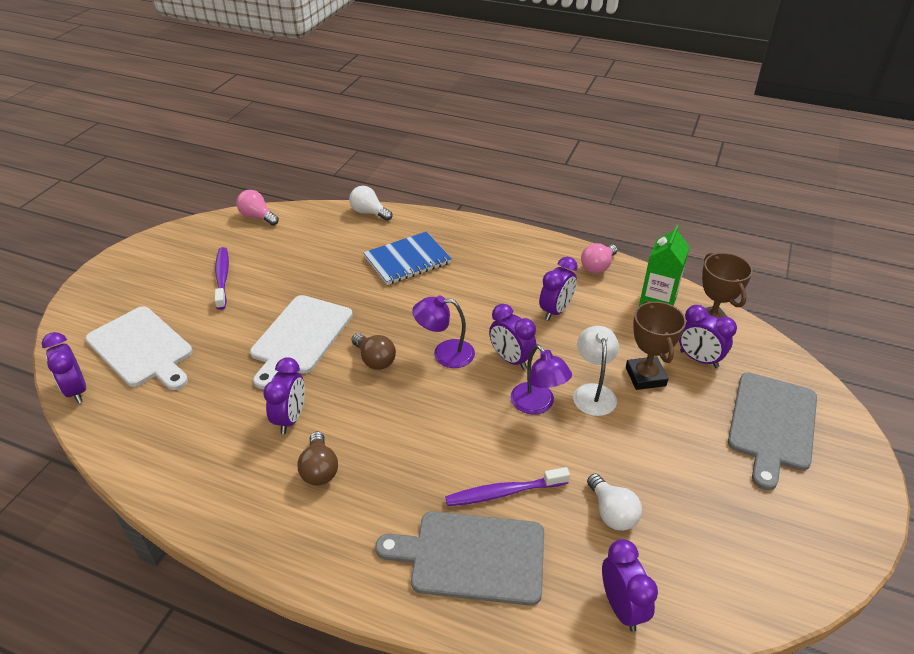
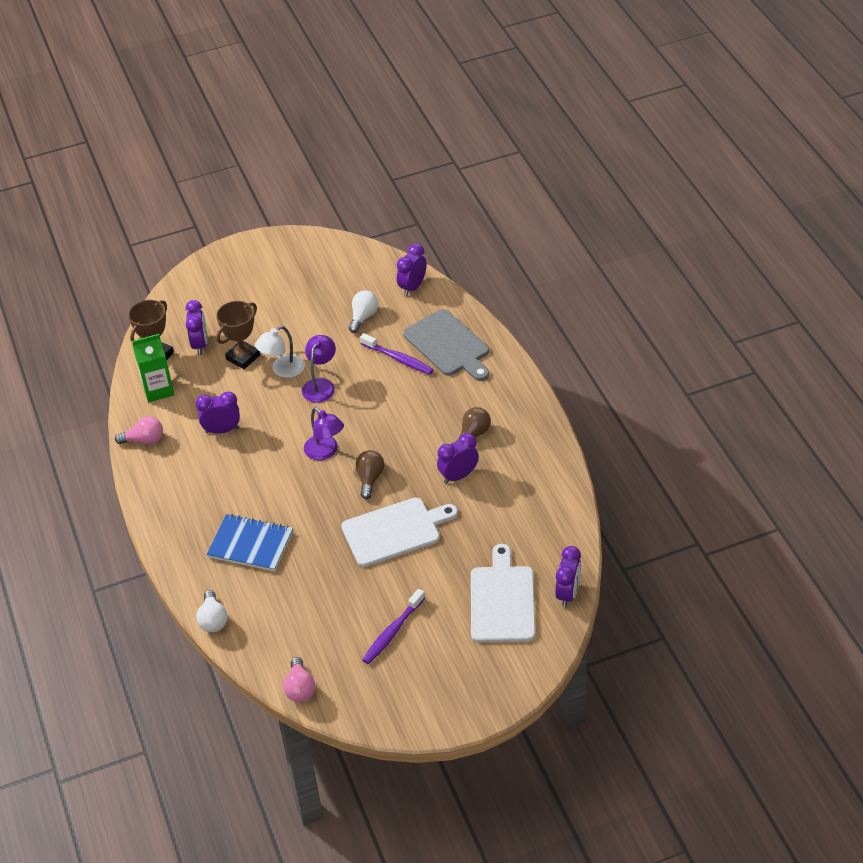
camera: 130 degrees left, 5 degrees up
purple clock [489,304,536,370] -> none
grey cutting board [728,372,817,490] -> none

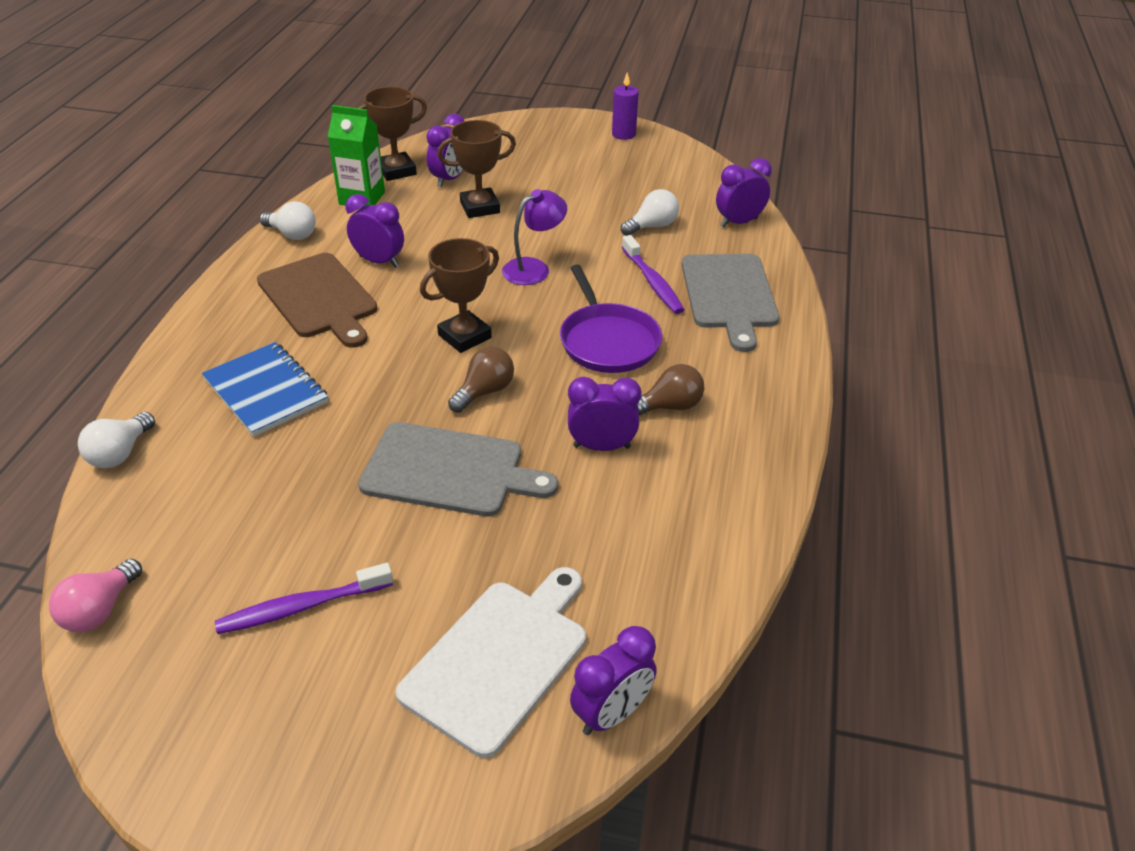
camera: 30 degrees right, 5 degrees down
pink light bulb [115,416,163,444] -> white light bulb [260,201,316,240]
white lamp [255,326,305,378] -> none
purple lamp [304,407,344,460] -> brown trophy [420,238,499,353]
white cutting board [341,498,458,567] -> grey cutting board [358,422,558,517]
none -> brown cutting board [257,253,378,348]
none -> purple pan [560,265,662,373]
none -> purple candle [612,72,639,140]

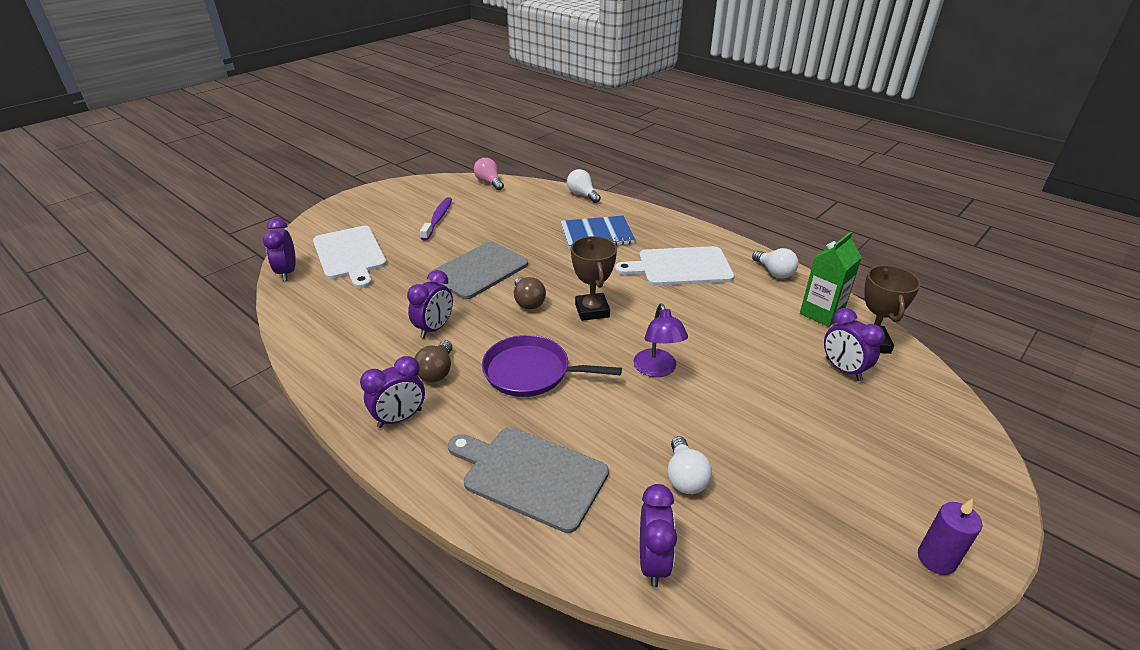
camera: 120 degrees right, 5 degrees down
brown cutting board [257,253,378,348] -> white cutting board [615,246,734,286]
white light bulb [260,201,316,240] -> white light bulb turned 90 degrees counterclockwise [752,248,799,279]
purple clock [345,194,404,268] -> purple clock moved to [360,356,425,428]
brown trophy [437,120,516,218] -> none
purple toothbrush [622,235,684,314] -> none

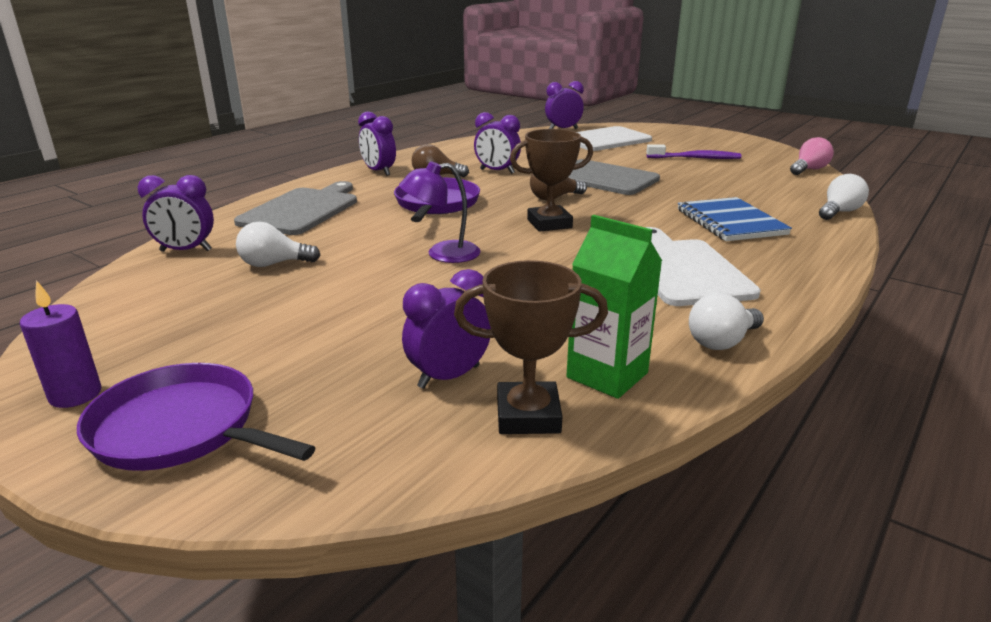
camera: 85 degrees right, 10 degrees down
none -> purple pan [77,363,316,471]

